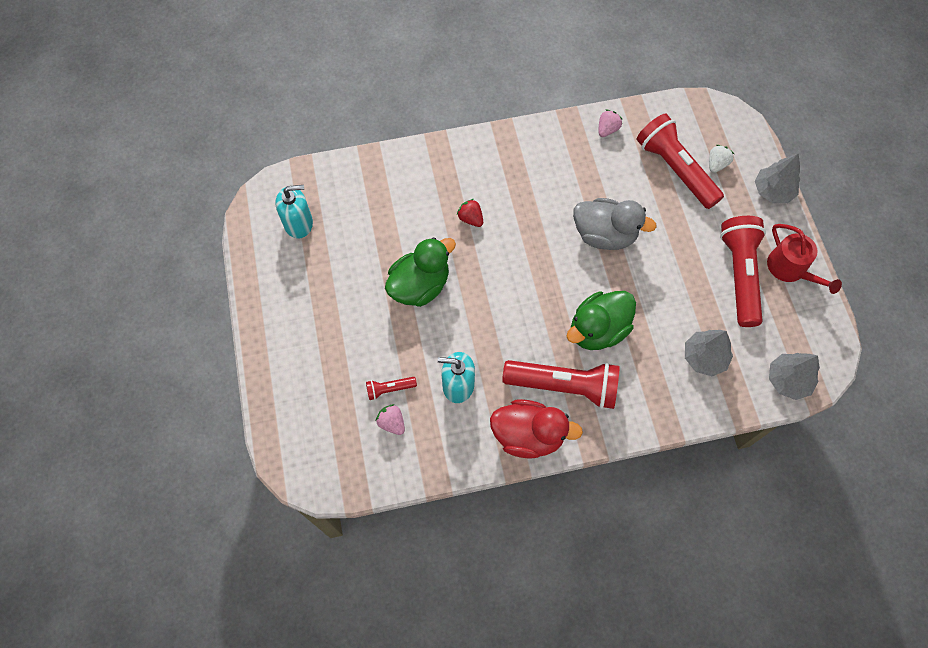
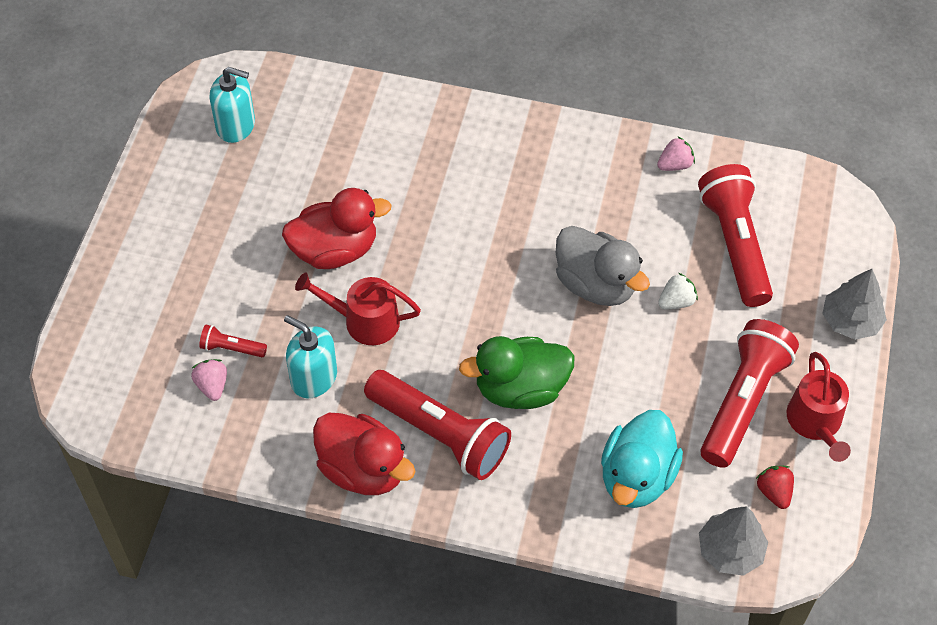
camera: 25 degrees right, 10 degrees down
green duck [385,237,456,307] -> red duck [282,188,392,269]
red strawberry [457,199,483,227] -> red strawberry moved to [756,466,794,509]
grey tree [685,330,733,376] -> turquoise duck [601,410,683,508]
white strawberry [709,145,734,173] -> white strawberry moved to [658,273,698,309]
none -> red watering can [295,273,421,345]

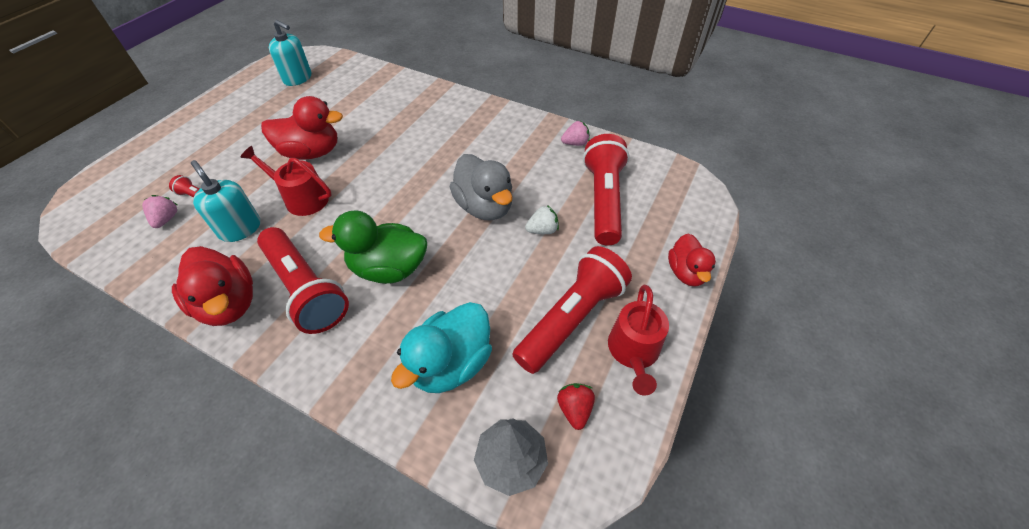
camera: 15 degrees right, 5 degrees down
grey tree [822,269,887,340] -> red duck [668,234,716,287]

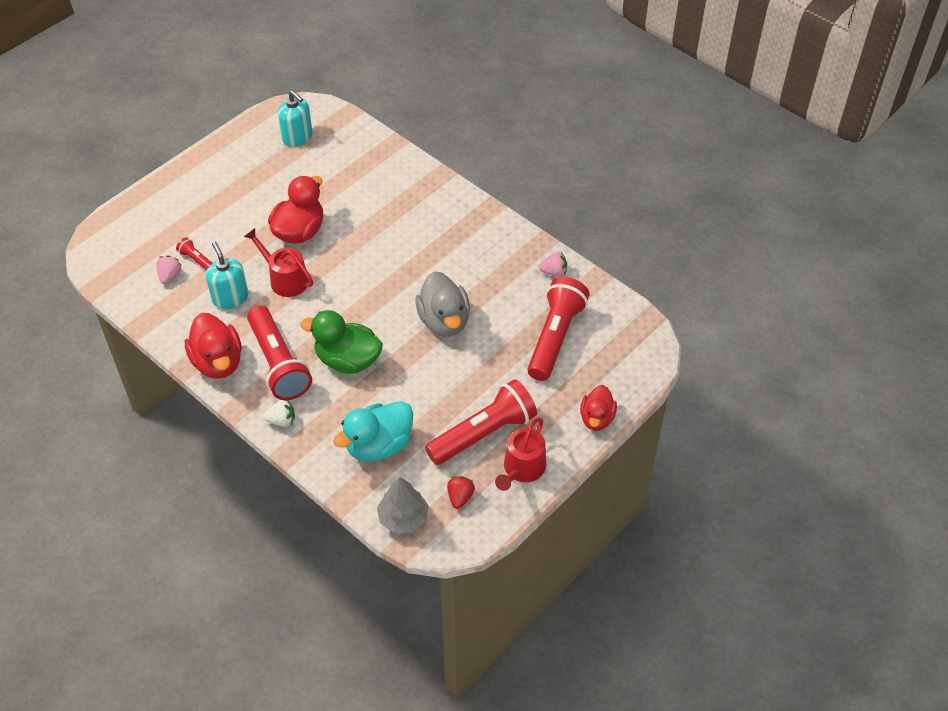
camera: 15 degrees right, 0 degrees up
red duck [261,96,343,160] -> red duck turned 75 degrees counterclockwise [268,176,323,244]
white strawberry [525,205,559,234] -> white strawberry moved to [263,400,295,427]

